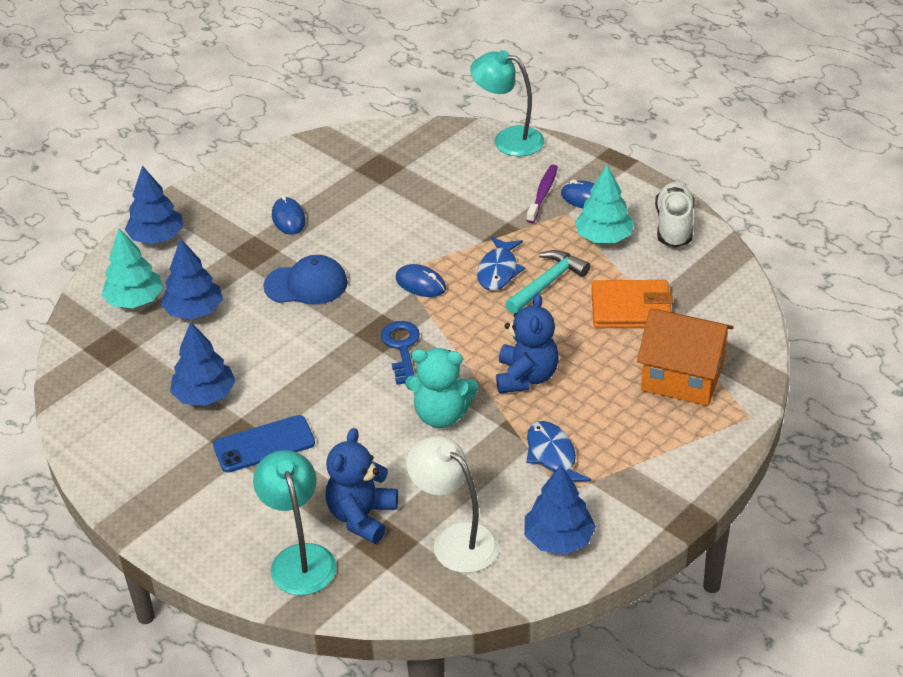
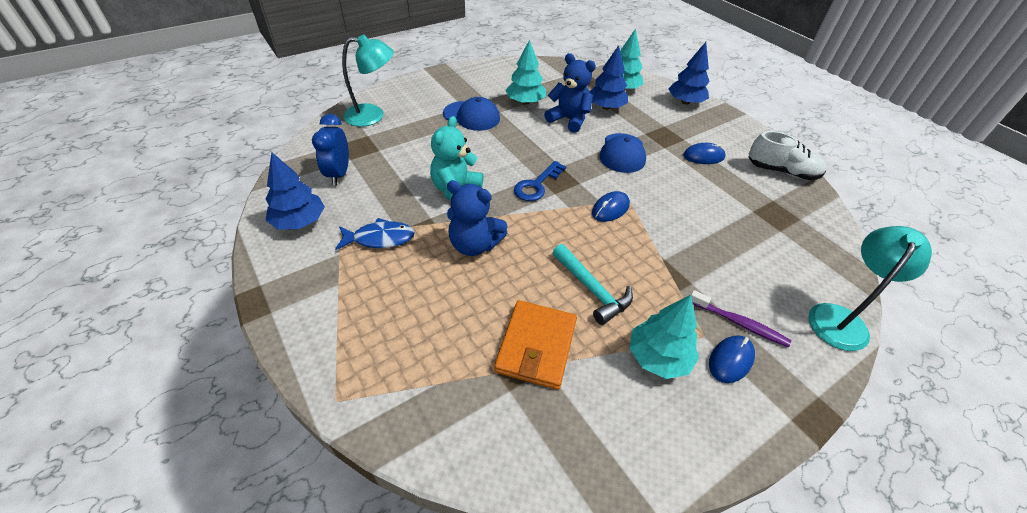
camera: 100 degrees right, 5 degrees up
blue tree [170,322,236,406] -> turquoise tree [505,39,546,105]
blue phone [213,415,315,473] -> blue cap [443,97,500,131]
blue teddy bear [326,428,398,544] -> blue teddy bear moved to [544,53,596,133]
blue key [381,321,420,385] -> blue key turned 120 degrees clockwise [514,161,566,201]
white lamp [406,436,499,573] -> blue clock [312,114,349,185]
blue fish [477,236,525,291] -> none
orange house [637,309,734,406] -> none
white shoe [655,182,694,247] -> white shoe moved to [748,131,827,180]

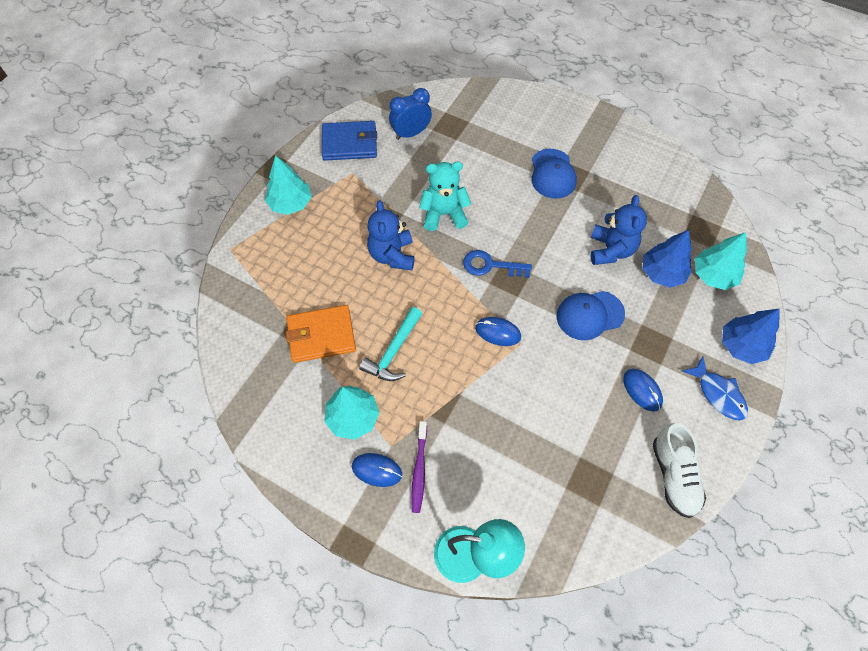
camera: 65 degrees right, 15 degrees up
blue tree [266,152,325,230] -> blue wallet [322,121,377,161]
blue fish [335,218,415,250] -> blue fish moved to [682,356,748,420]
turquoise lamp [342,34,394,127] -> none
turquoise tree [505,39,546,105] -> turquoise tree moved to [265,155,312,215]

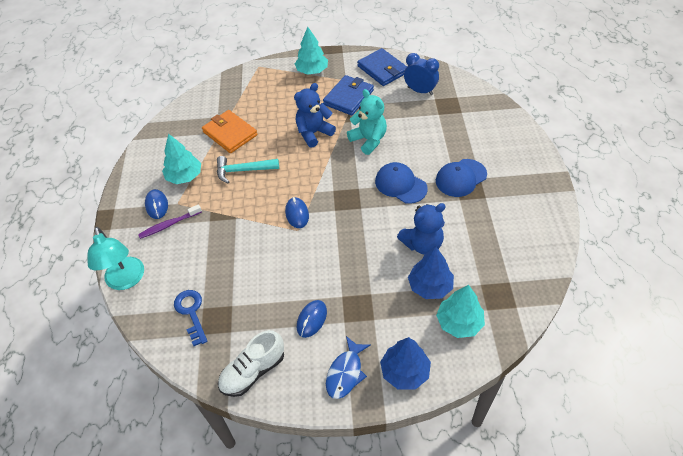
camera: 60 degrees right, 10 degrees down
blue key [463,250,532,278] -> blue key moved to [174,290,207,346]
blue cap [557,291,625,340] -> blue cap moved to [375,162,428,204]
none -> blue wallet [323,75,374,115]

